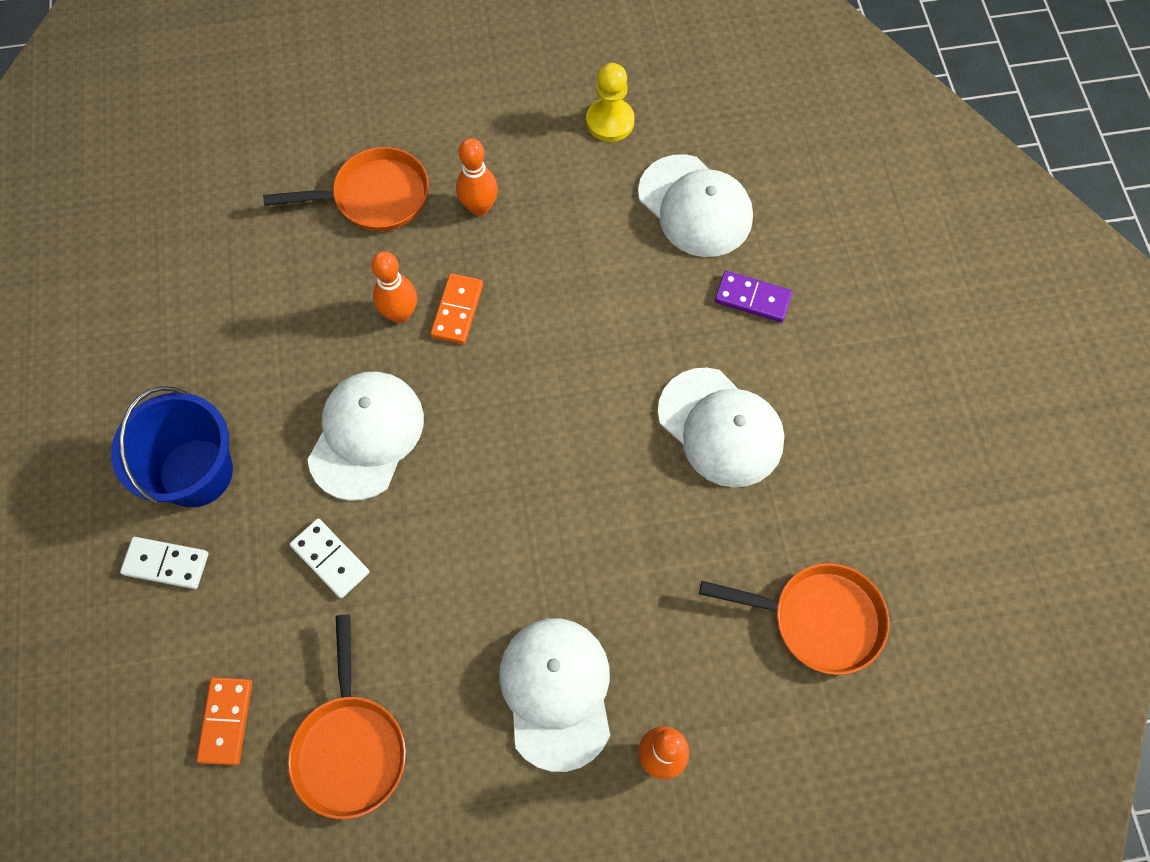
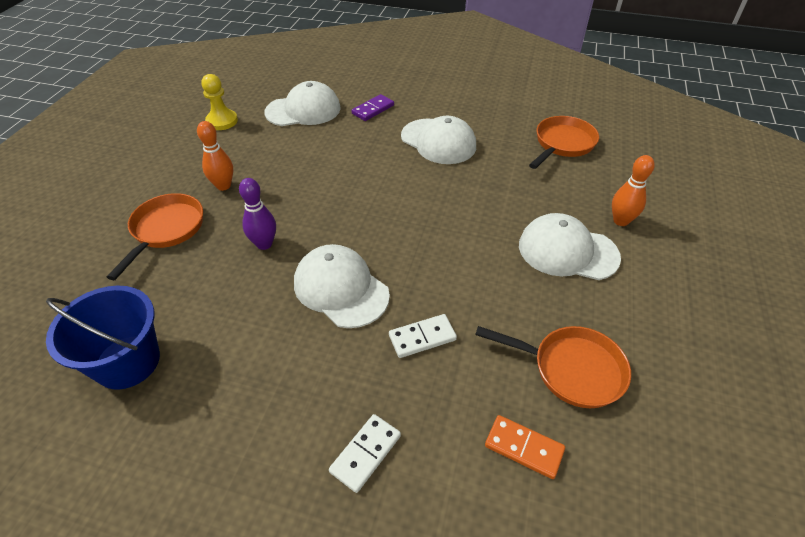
camera: 65 degrees left, 20 degrees down
blue bucket [111,386,233,507] -> blue bucket moved to [46,286,160,390]
orange bowling pin [371,251,417,323] -> purple bowling pin [239,178,276,250]
orange domino [430,273,483,344] -> none
white cap [658,368,784,487] -> white cap turned 60 degrees clockwise [401,116,476,164]

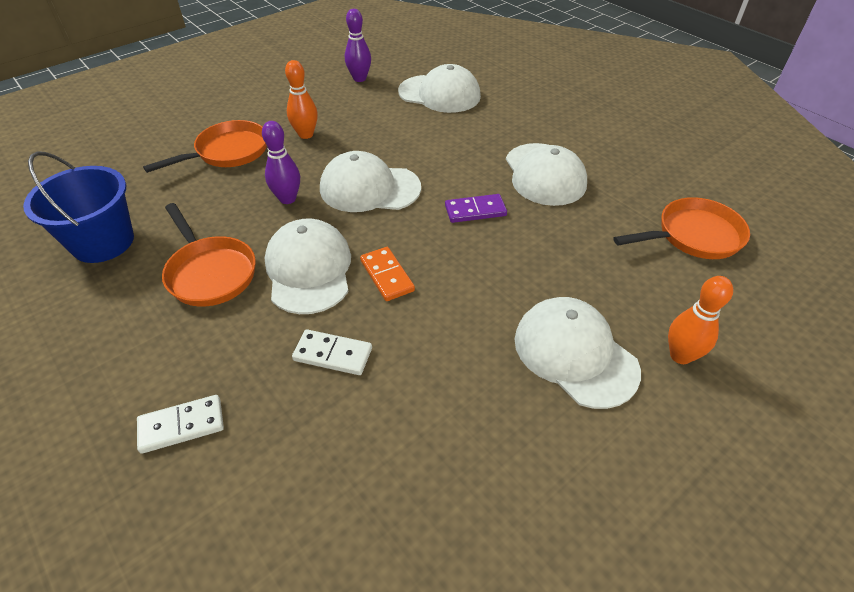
camera: 35 degrees right, 0 degrees up
yellow pawn [201,74,238,130] -> purple bowling pin [345,9,371,82]
purple domino [351,94,394,121] -> purple domino moved to [445,194,507,223]
orange pan [475,326,631,408] -> orange pan moved to [162,203,256,307]
orange domino [485,415,565,479] -> orange domino moved to [360,247,415,301]
none -> white cap [320,151,421,212]

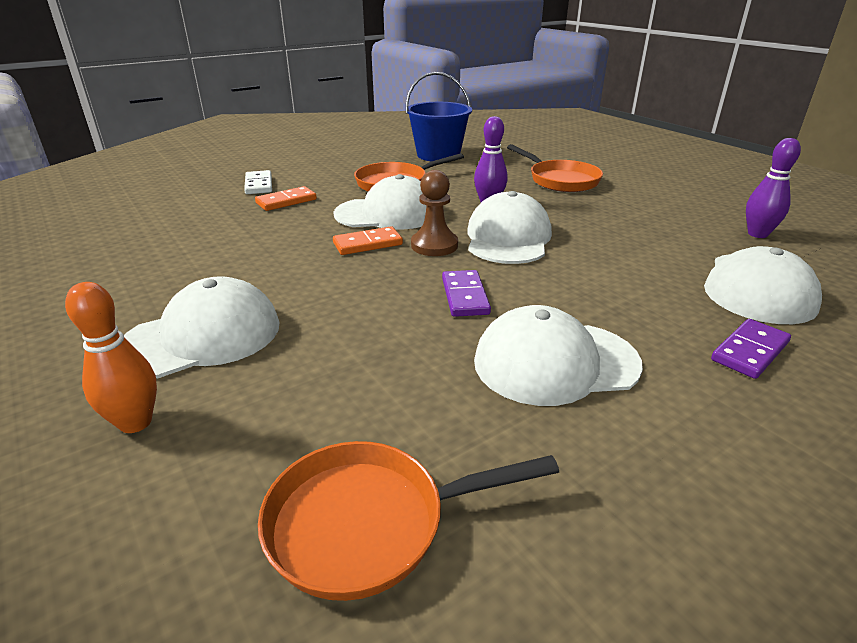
camera: 95 degrees right, 15 degrees down
orange bowling pin [285,60,318,139] -> none
white domino [292,329,372,375] -> none
orange pan [613,197,750,259] -> orange pan turned 90 degrees clockwise [258,441,559,601]
none -> orange domino [255,186,317,211]
none -> brown pawn [411,170,458,256]
none -> purple domino [711,319,791,379]

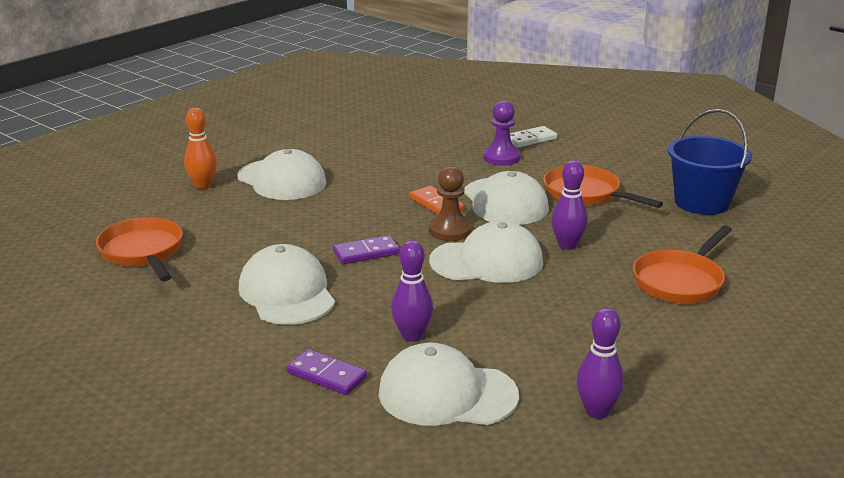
camera: 75 degrees right, 5 degrees down
orange domino [255,186,317,211] -> purple pawn [483,100,520,166]
none -> purple bowling pin [391,240,433,342]

